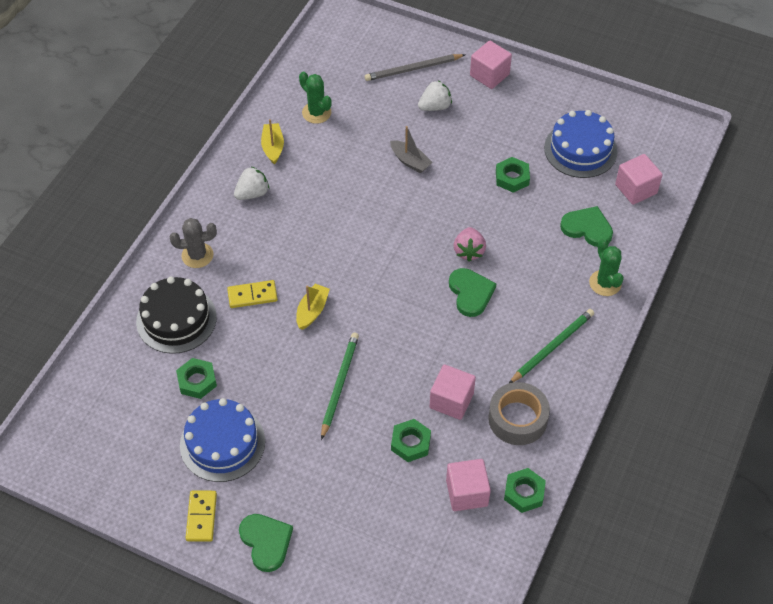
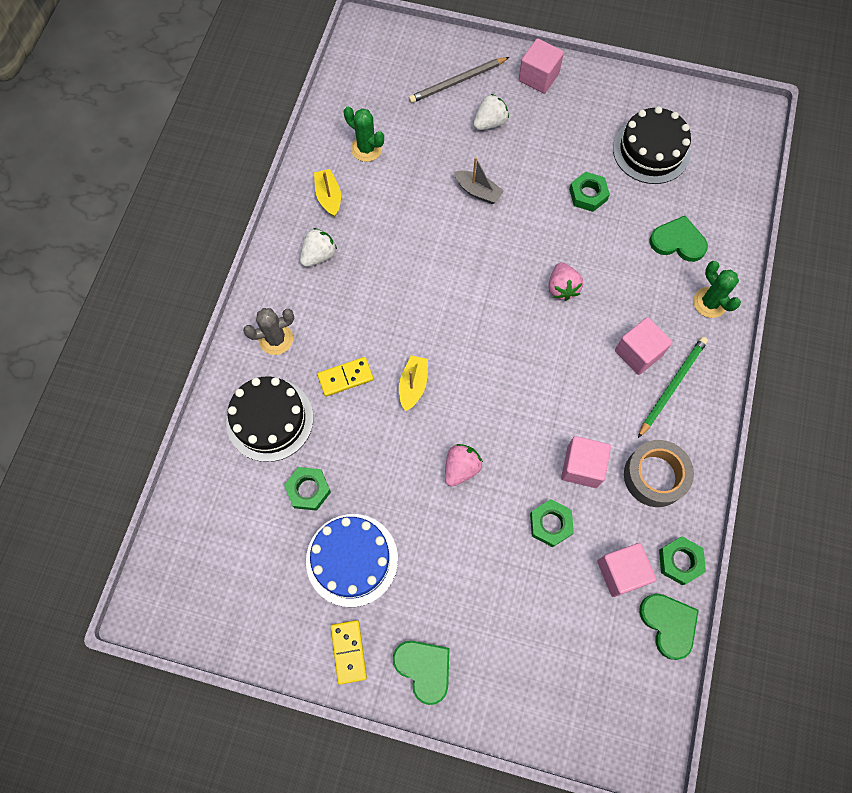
camera: 10 degrees left, 15 degrees up
green pencil [321,333,359,440] -> pink strawberry [445,444,483,486]
green heart [449,268,496,317] -> green heart moved to [639,594,699,660]
blue cake [544,110,618,178] -> black cake [613,106,691,184]
pink cube [615,154,663,205] -> pink cube moved to [615,317,673,375]

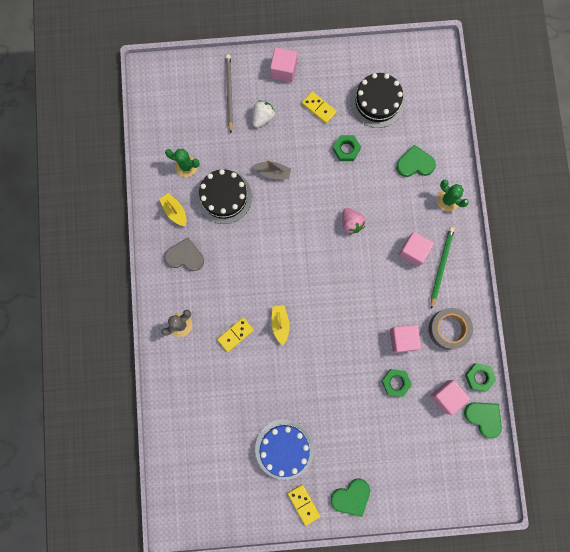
camera: 20 degrees left, 10 degrees up
black cake [226,376,313,462] -> black cake moved to [197,169,252,224]
green nut [284,467,331,511] -> none
white strawberry [300,228,337,267] -> grey heart [164,238,204,271]
green heart [393,641,450,705] -> green heart turned 120 degrees clockwise [331,478,370,517]
grey pencil [409,57,509,103] -> grey pencil turned 135 degrees clockwise [225,55,233,133]
pink strawberry [445,444,483,486] -> none
none -> yellow domino [302,91,337,124]

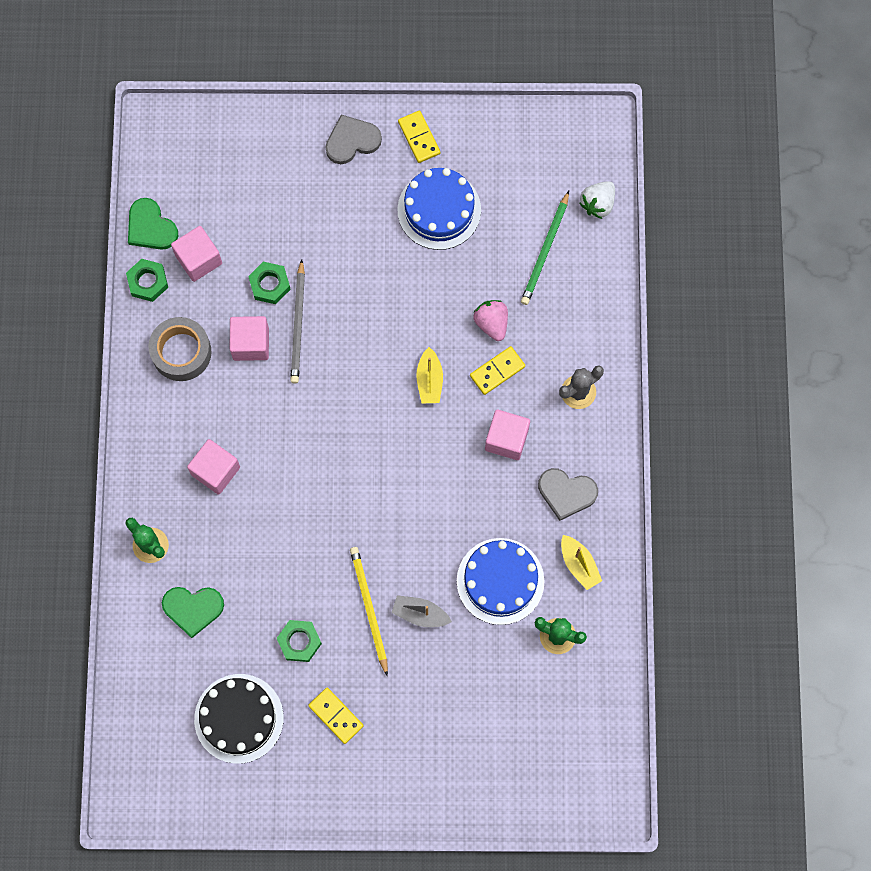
camera: 175 degrees left, 5 degrees down
black cake [197,169,252,224] -> blue cake [457,538,544,625]
grey pencil [225,55,233,133] -> grey pencil moved to [290,259,305,384]
white strawberry [252,101,275,128] -> white strawberry moved to [580,181,615,219]
pink cube [270,47,297,82] -> pink cube moved to [485,410,530,460]
green heart [331,478,370,517] -> grey heart [325,115,382,164]
pink strawberry [342,208,365,234] -> pink strawberry moved to [473,300,508,341]
green pencil [431,227,455,309] -> green pencil moved to [521,191,569,305]
none -> yellow pencil [350,547,388,676]

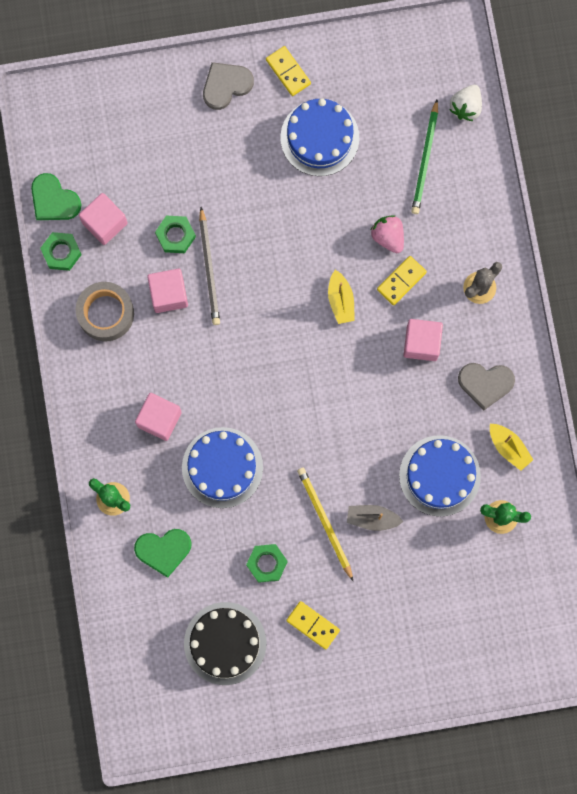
camera: 10 degrees left, 5 degrees up
none -> blue cake [182,427,263,508]

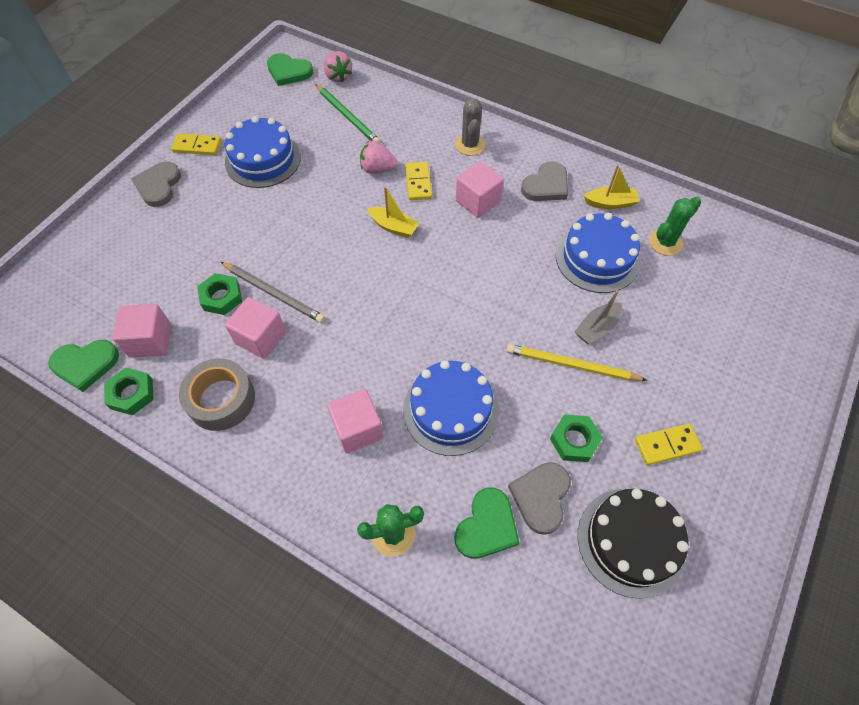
camera: 50 degrees left, 20 degrees down
white strawberry [449,85,482,121] -> pink strawberry [323,51,352,83]
none -> green heart [267,53,313,86]
none -> grey heart [508,462,571,535]

